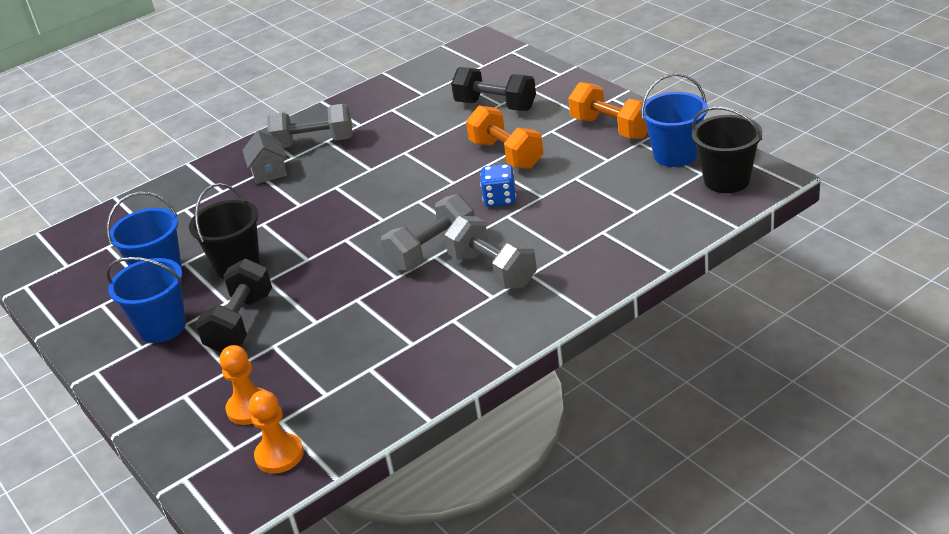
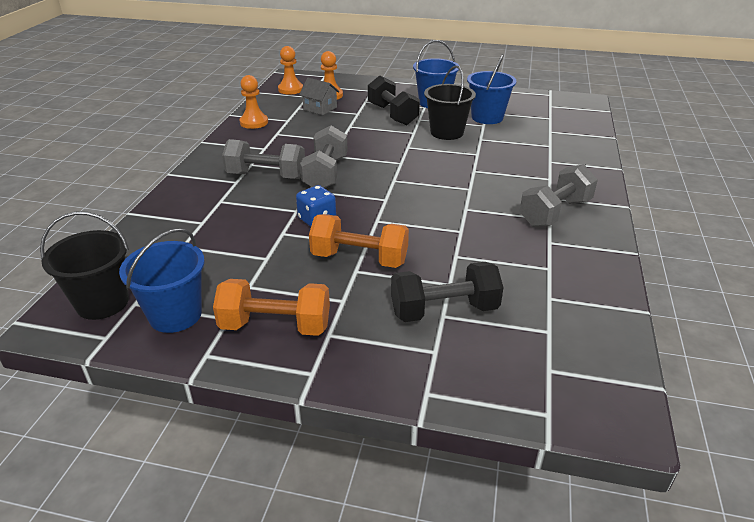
camera: 135 degrees right, 0 degrees up
grey house [242,131,287,184] -> grey house moved to [299,78,339,115]
none -> orange pawn [240,75,268,129]

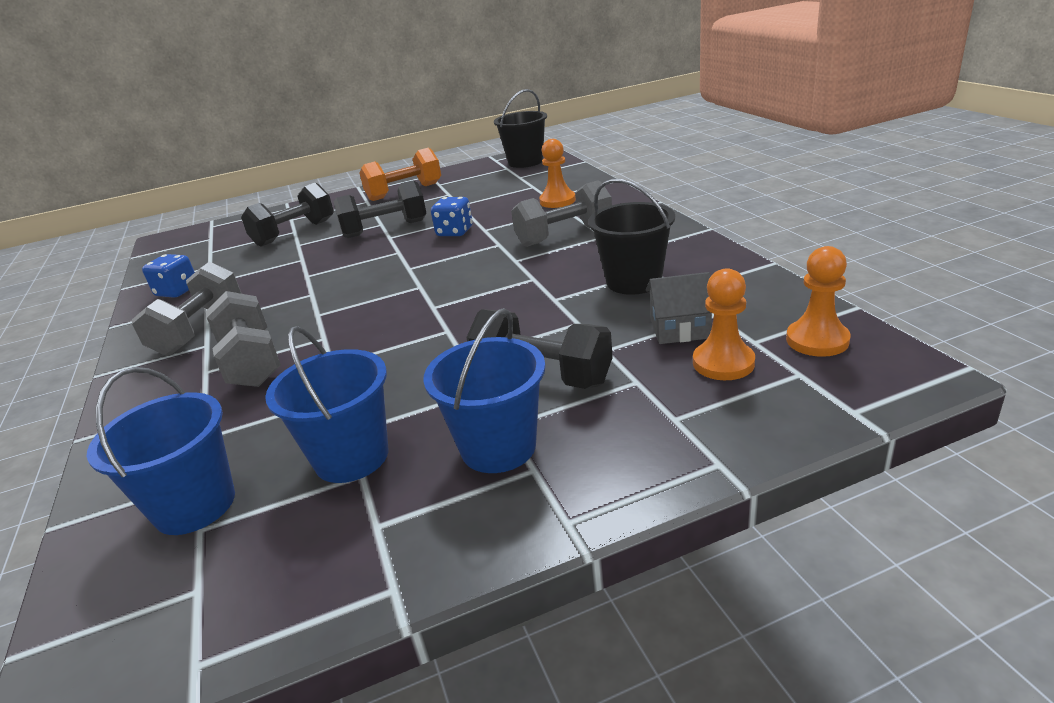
camera: 150 degrees right, 5 degrees down
blue bucket [119,228,205,333] -> blue bucket moved to [87,367,235,535]
orange pawn [240,75,268,129] -> orange pawn moved to [539,139,576,208]
grey dumbbell [300,126,348,188] -> grey dumbbell moved to [206,291,281,387]
orange dumbbell [309,214,409,268] -> black dumbbell [334,180,426,238]
black bucket [424,65,476,140] -> black bucket moved to [588,179,675,295]
none -> blue dice [142,254,195,298]

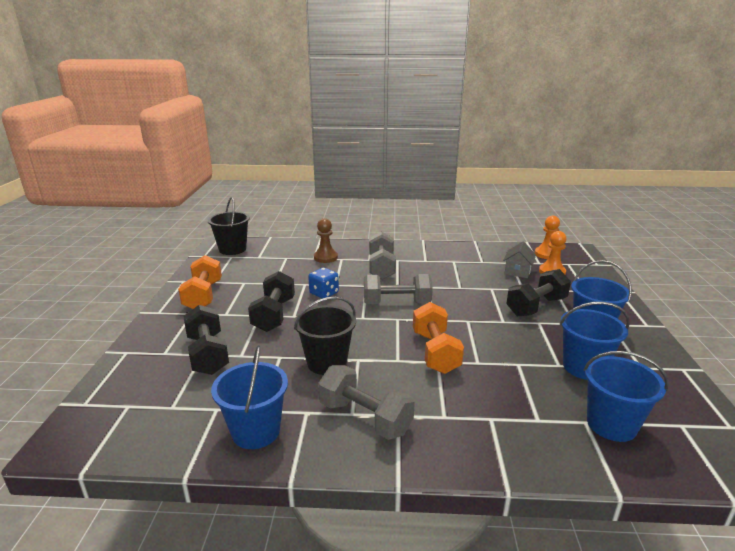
camera: 70 degrees left, 5 degrees down
blue dice [142,254,195,298] -> blue bucket [211,346,288,449]
grey dumbbell [206,291,281,387] -> grey dumbbell moved to [364,274,433,304]
orange pawn [539,139,576,208] -> brown pawn [314,218,338,263]
black bucket [588,179,675,295] -> black bucket moved to [294,297,356,375]
none -> orange dumbbell [413,302,464,374]

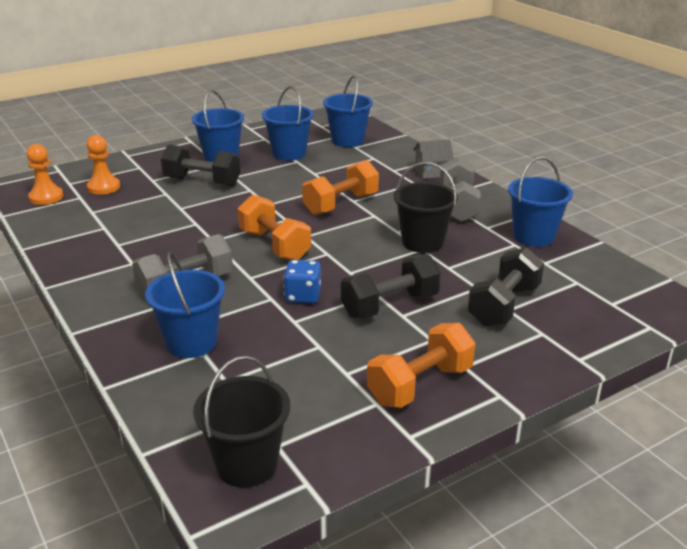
camera: 125 degrees left, 5 degrees up
brown pawn [314,218,338,263] -> blue bucket [145,252,225,358]
grey dumbbell [364,274,433,304] -> orange dumbbell [237,194,311,260]
grey house [503,242,536,278] -> grey house moved to [413,139,454,179]

